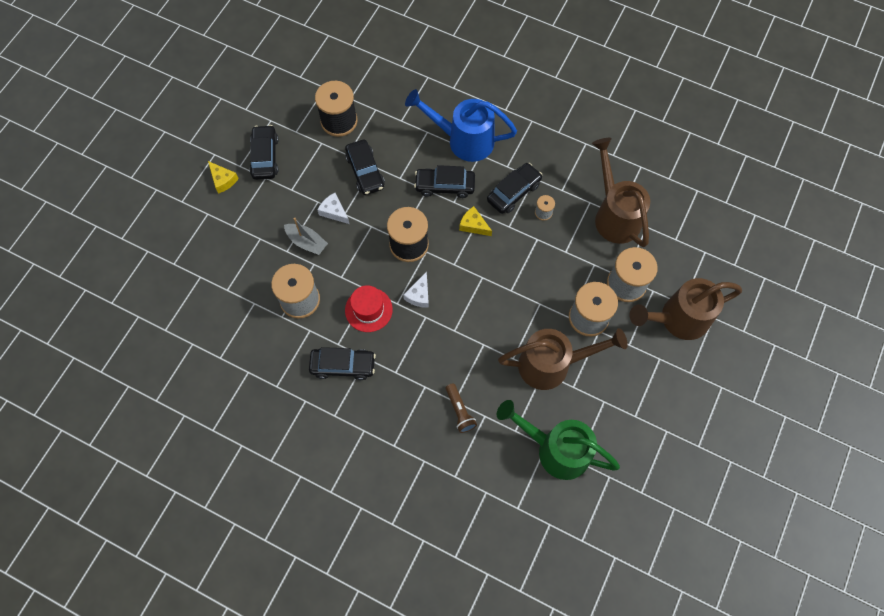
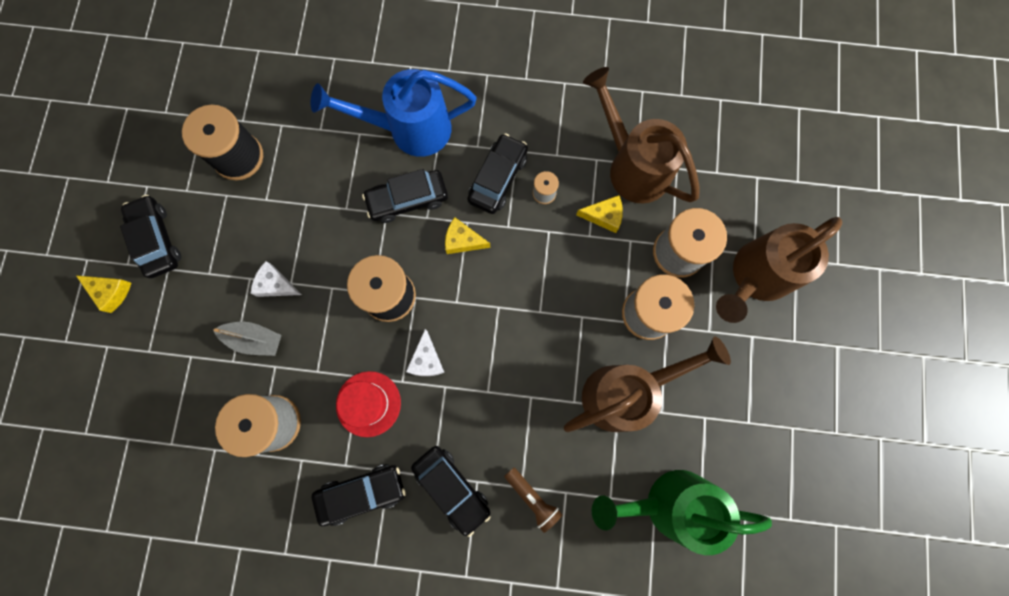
camera: 20 degrees left, 10 degrees up
black car [345,140,385,195] -> black car moved to [411,446,491,537]
none -> yellow cheese [576,195,623,233]

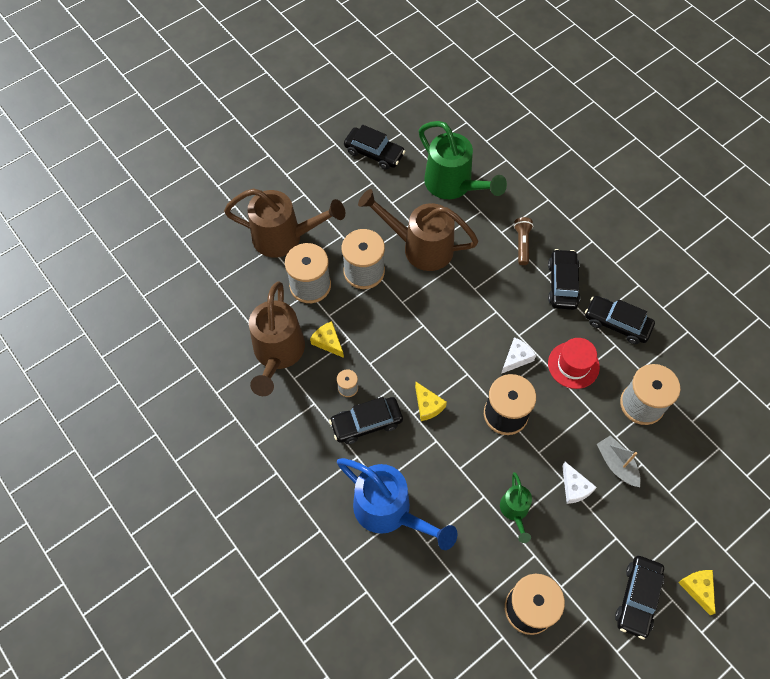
camera: 135 degrees left, 15 degrees down
black car [362,169,448,223] -> black car moved to [344,125,405,170]
none -> green watering can [500,472,532,543]

